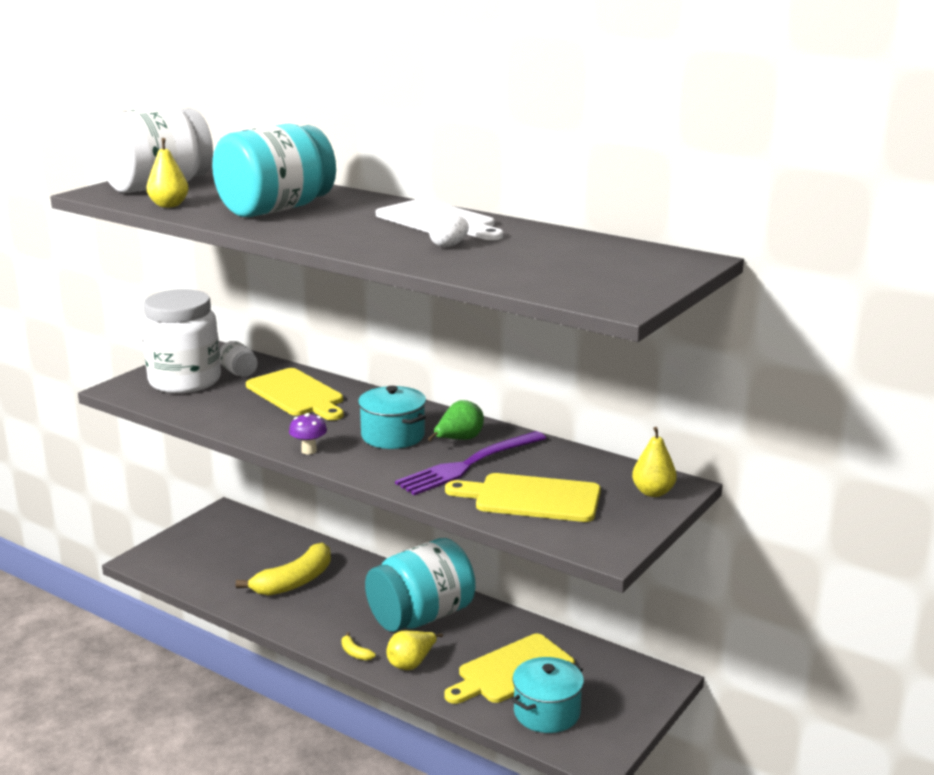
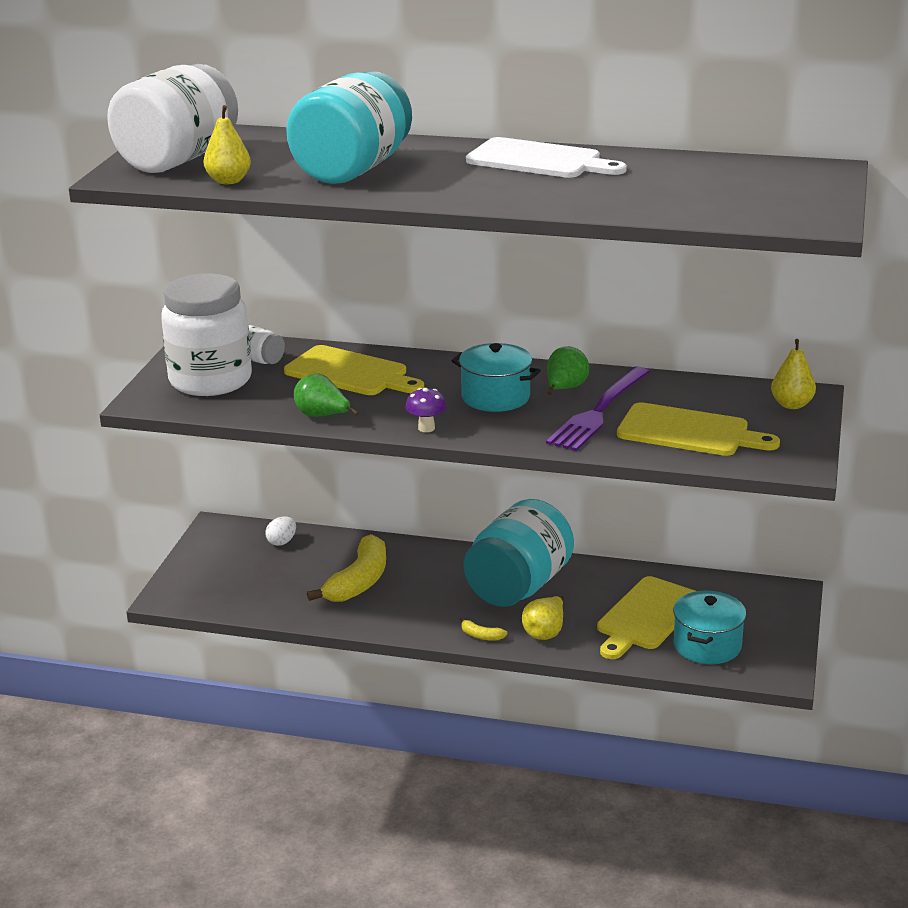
camera: 20 degrees left, 5 degrees up
white egg [429,214,469,247] -> white egg moved to [265,516,296,546]
yellow cutting board [445,473,601,522] -> yellow cutting board turned 150 degrees counterclockwise [617,402,780,456]
none -> green pear [294,374,359,417]

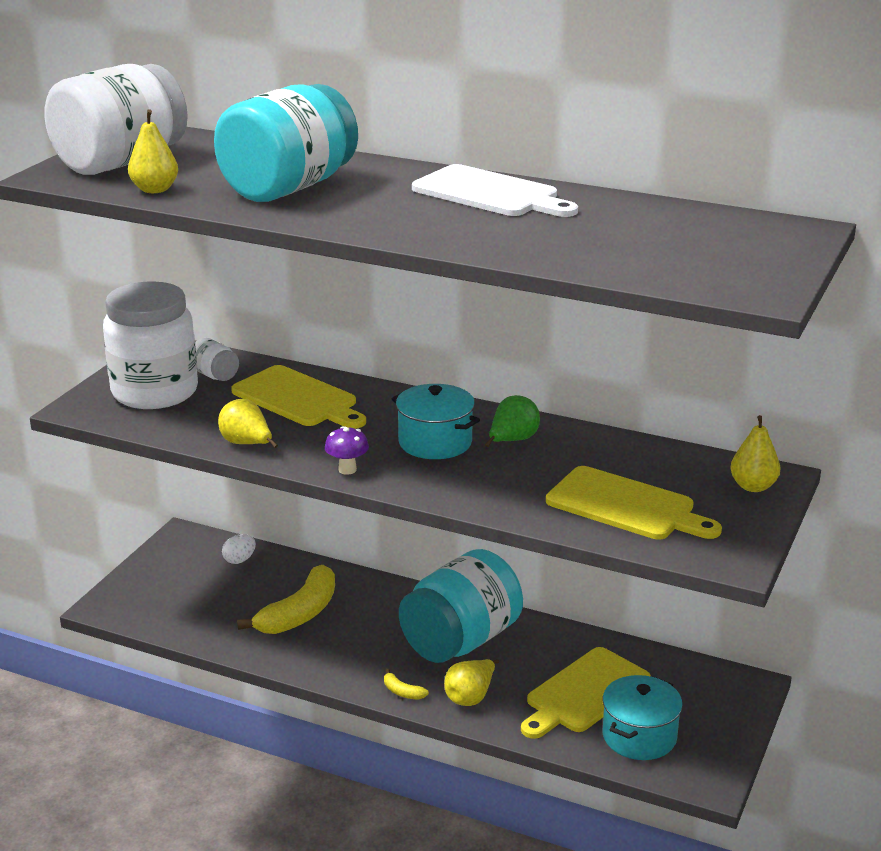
camera: 10 degrees right, 0 degrees up
green pear [294,374,359,417] -> yellow pear [218,399,278,448]
purple fork [546,366,650,451] -> none

